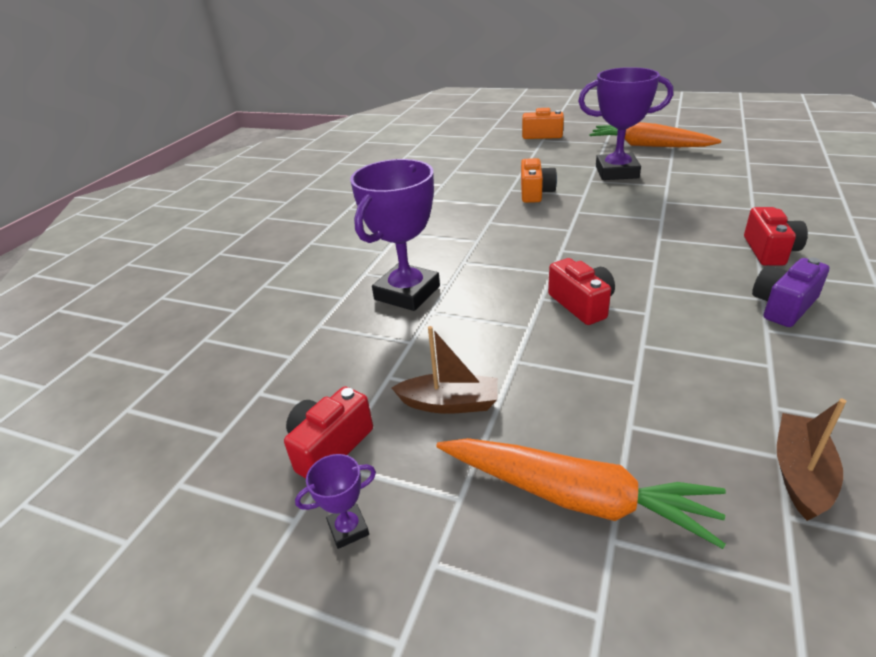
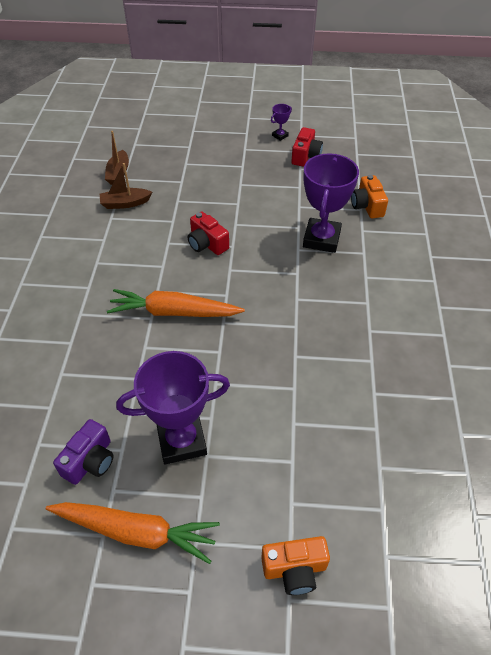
camera: 160 degrees right, 15 degrees up
brown boat [392,326,498,414] -> brown boat moved to [100,163,152,209]
orange carrot [436,438,726,549] -> orange carrot moved to [107,289,245,317]
orange camera [521,158,557,203] -> orange camera moved to [351,175,388,218]
red camera [744,207,808,266] -> none
purple camera [752,258,829,327] -> purple camera moved to [53,419,113,485]

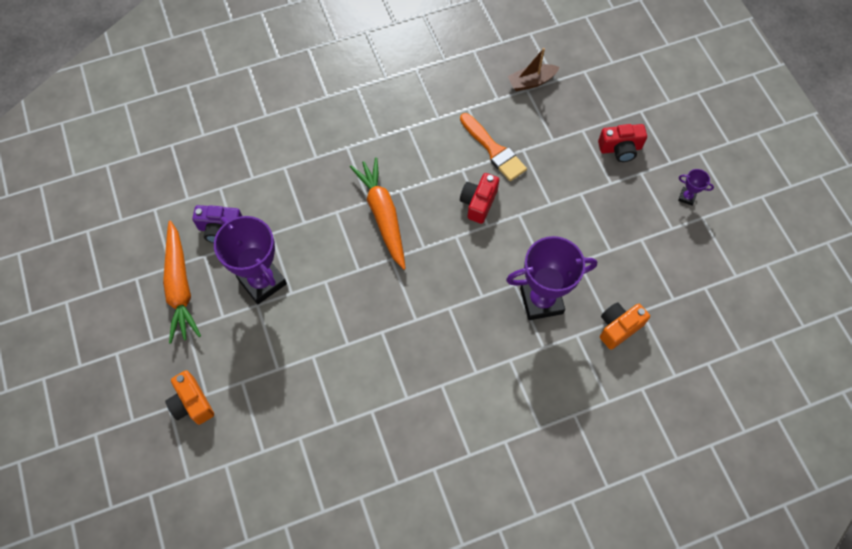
camera: 65 degrees right, 15 degrees up
brown boat [100,163,152,209] -> none
red camera [291,127,323,166] -> red camera moved to [598,124,647,162]
none -> orange brush [460,113,527,181]

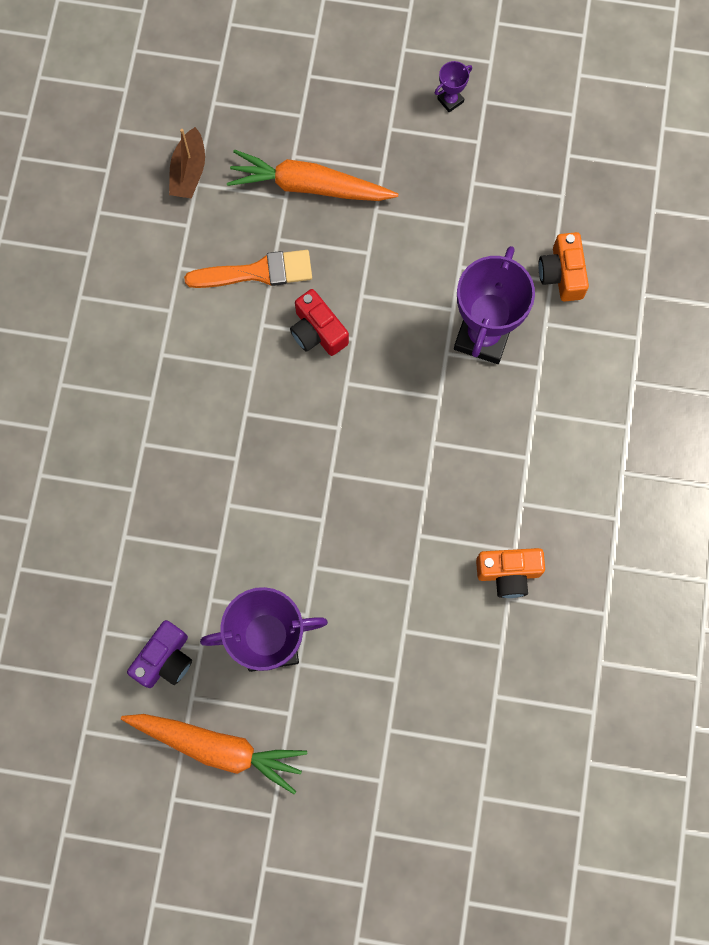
camera: 60 degrees left, 10 degrees up
orange camera [165,370,214,425] -> orange camera moved to [476,548,545,598]
orange carrot [350,157,406,270] -> orange carrot moved to [227,150,398,201]
red camera [598,124,647,162] -> none

